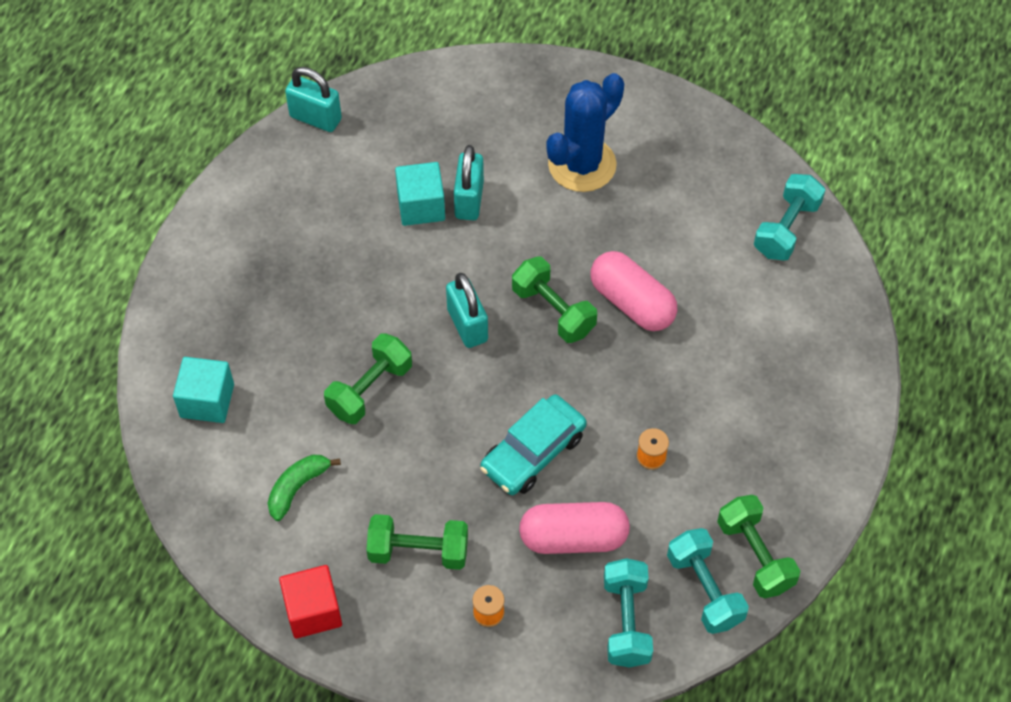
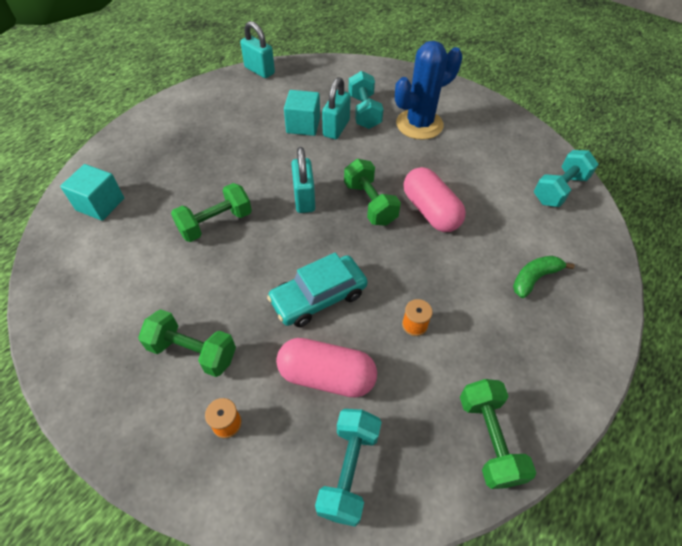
camera: 15 degrees right, 5 degrees down
green banana [267,455,341,521] -> green banana moved to [513,256,575,298]
red cube [279,565,342,639] -> none
turquoise dumbbell [667,528,749,634] -> turquoise dumbbell moved to [348,71,383,129]

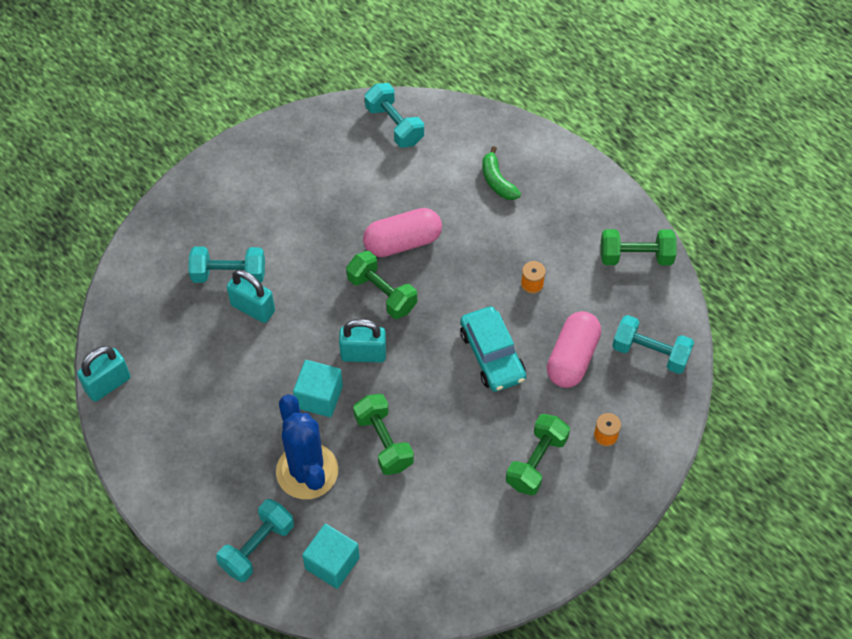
camera: 80 degrees left, 5 degrees up
turquoise cube [284,90,320,136] -> turquoise cube moved to [293,360,343,417]
green dumbbell [344,159,401,226] -> green dumbbell turned 60 degrees clockwise [346,251,417,319]
blue cactus [395,41,462,140] -> blue cactus moved to [276,394,338,499]
none -> turquoise dumbbell [216,499,294,582]

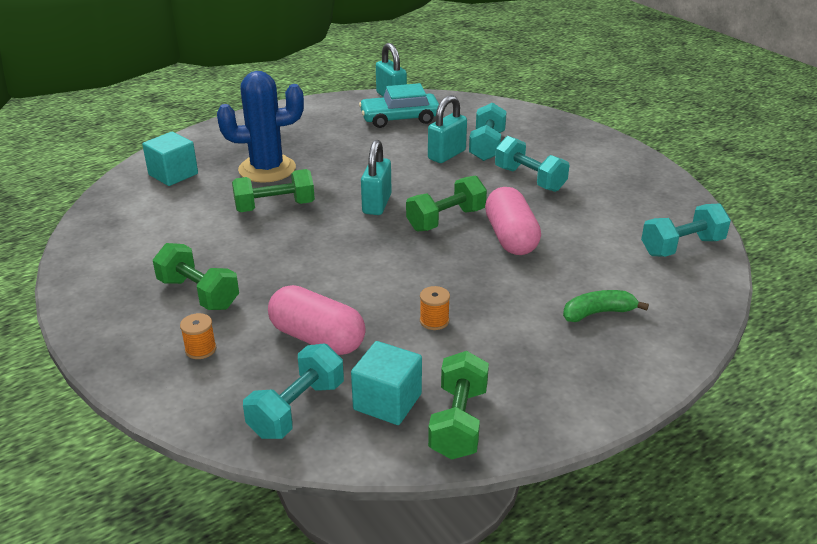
camera: 100 degrees right, 25 degrees down
turquoise dumbbell [216,499,294,582] -> turquoise dumbbell moved to [495,136,569,192]
turquoise cube [293,360,343,417] -> turquoise cube moved to [351,341,422,425]
turquoise car [460,306,526,392] -> turquoise car moved to [359,83,439,128]

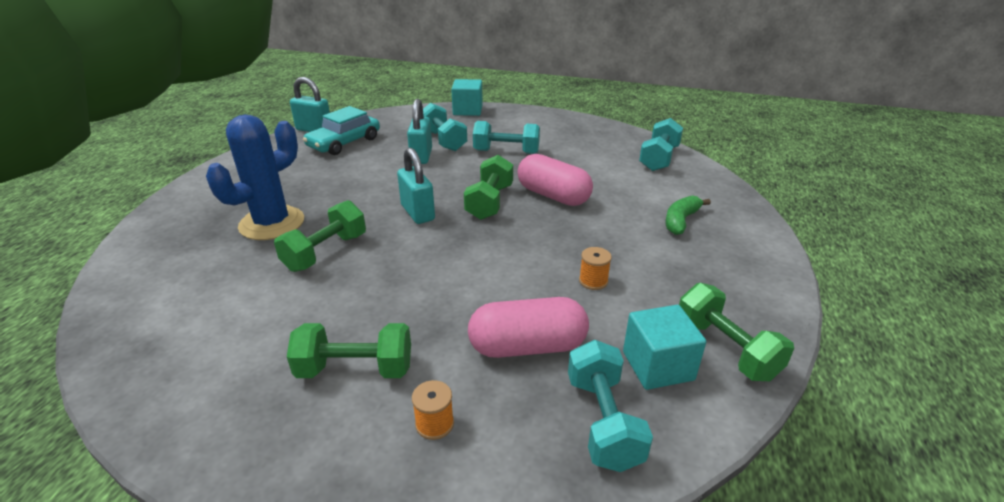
camera: 40 degrees left, 0 degrees up
turquoise cube [142,132,198,186] -> turquoise cube moved to [451,79,483,116]

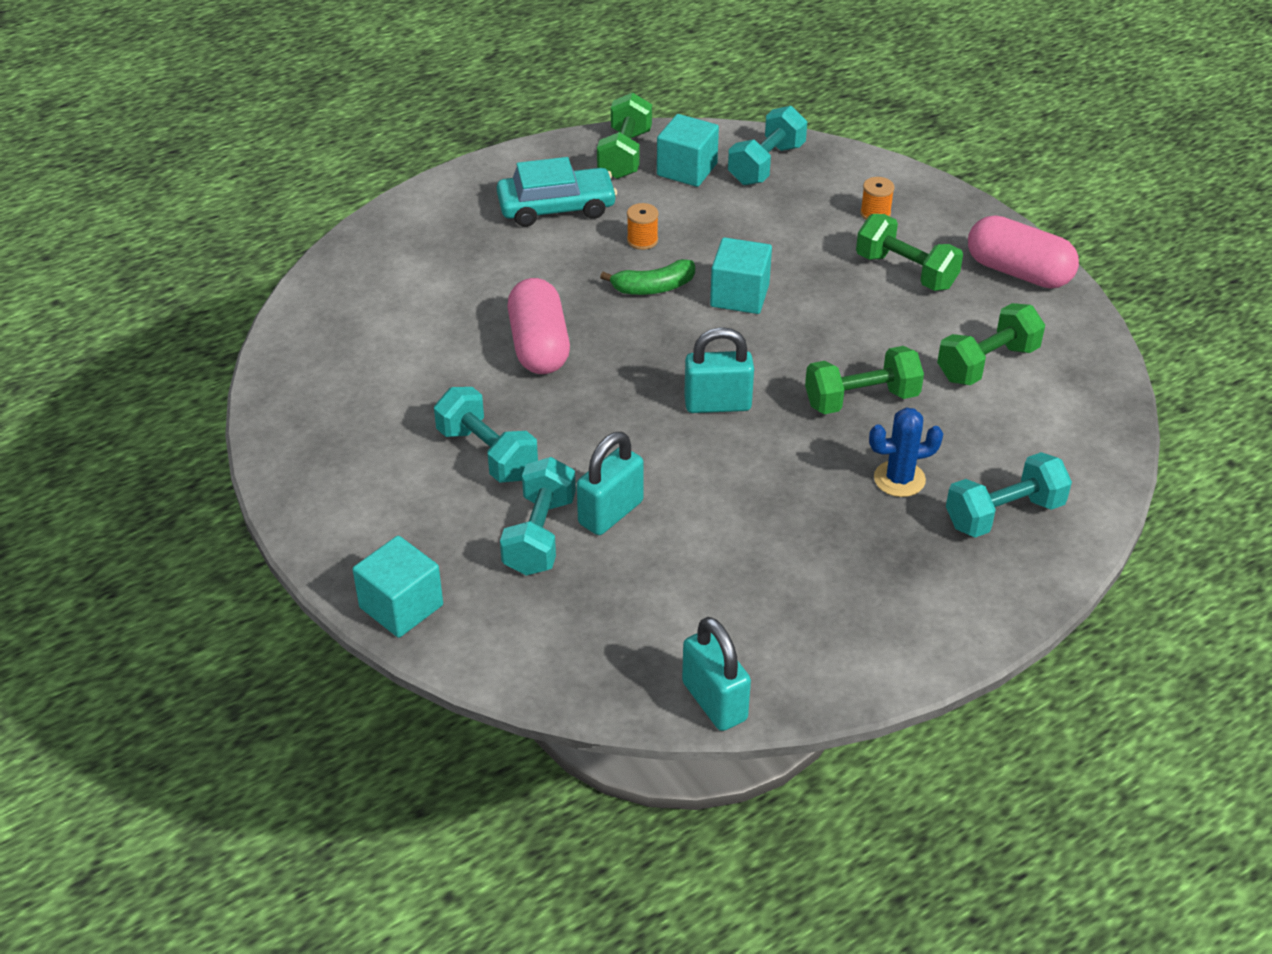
camera: 140 degrees left, 10 degrees up
blue cactus [206,114,304,240] -> blue cactus [869,408,943,497], size x0.57
turquoise car [303,106,380,155] -> turquoise car moved to [497,157,617,227]
turquoise padlock [397,148,435,224] -> turquoise padlock turned 75 degrees clockwise [684,327,754,413]
green dumbbell [464,155,513,220] -> green dumbbell moved to [937,303,1045,385]
pink capsule [468,297,589,358] -> pink capsule moved to [968,215,1079,289]
turquoise dumbbell [639,118,683,171] -> turquoise dumbbell moved to [946,452,1072,538]
green banana [666,195,711,235] -> green banana moved to [600,259,695,295]
none -> turquoise cube [710,237,772,314]

